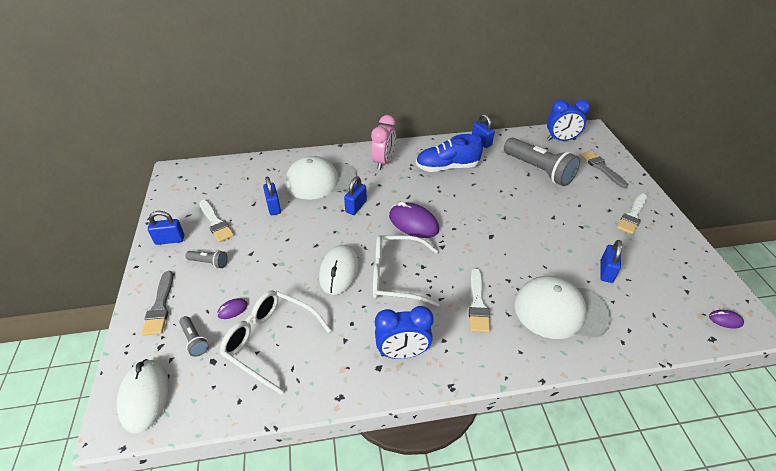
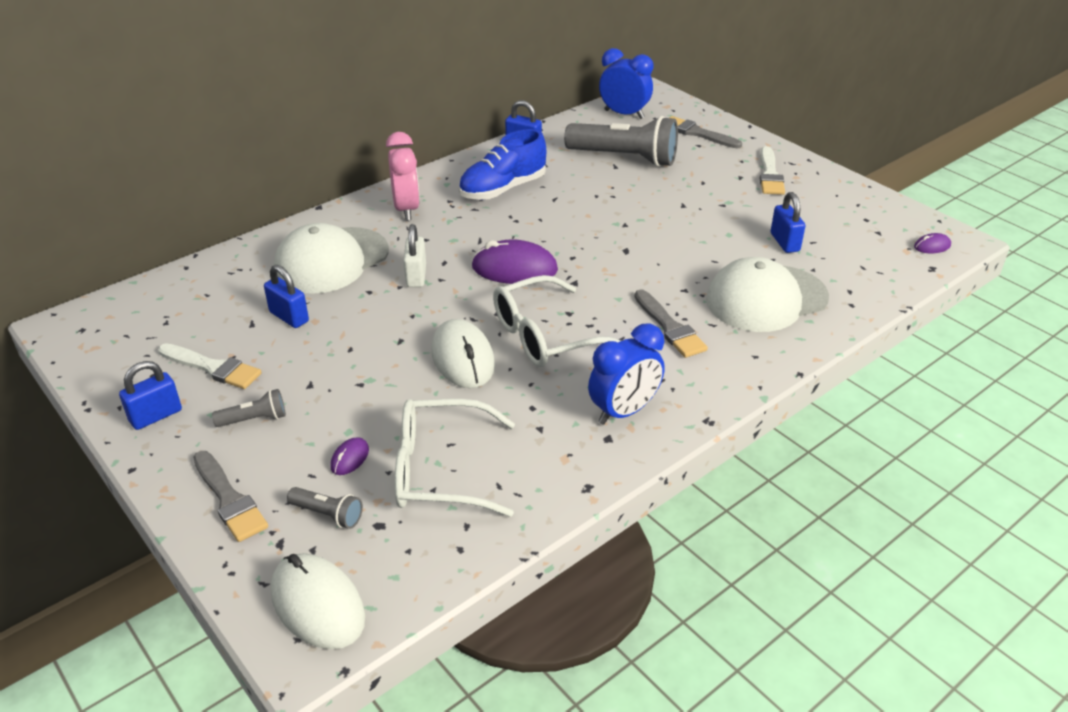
camera: 30 degrees left, 5 degrees down
blue padlock [344,177,367,215] -> white padlock [403,224,426,287]
white brush [469,269,490,333] -> grey brush [634,289,708,358]
blue clock [547,99,590,141] -> blue clock turned 120 degrees counterclockwise [599,48,654,119]

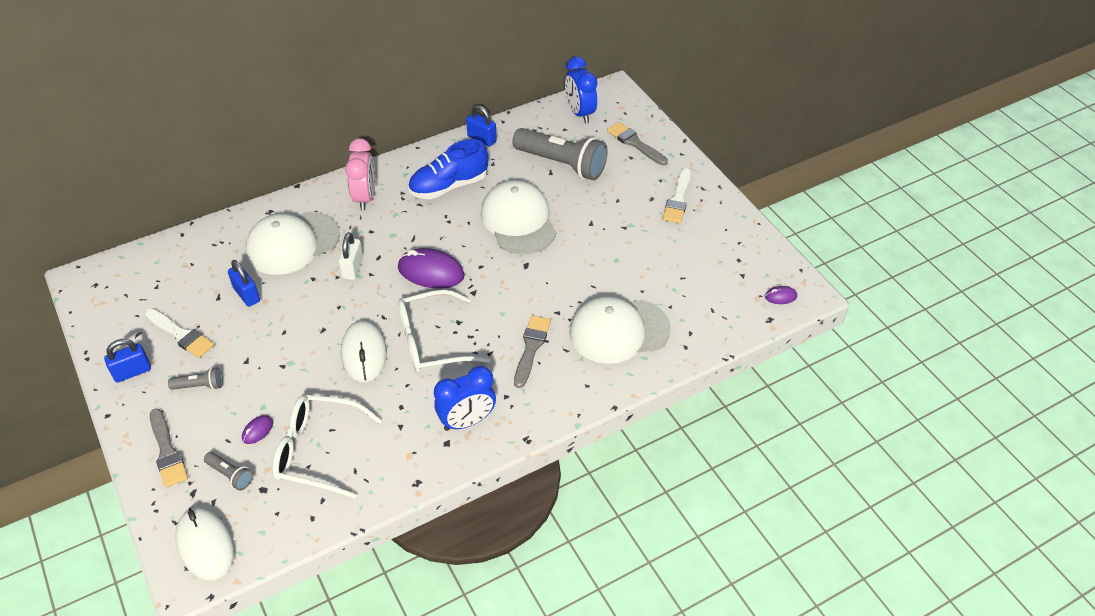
camera: 10 degrees right, 10 degrees up
blue clock [599,48,654,119] -> blue clock turned 150 degrees counterclockwise [565,57,597,123]
grey brush [634,289,708,358] -> grey brush turned 150 degrees counterclockwise [514,315,551,388]
blue padlock [771,192,805,253] -> none
none -> white cap [481,180,556,255]

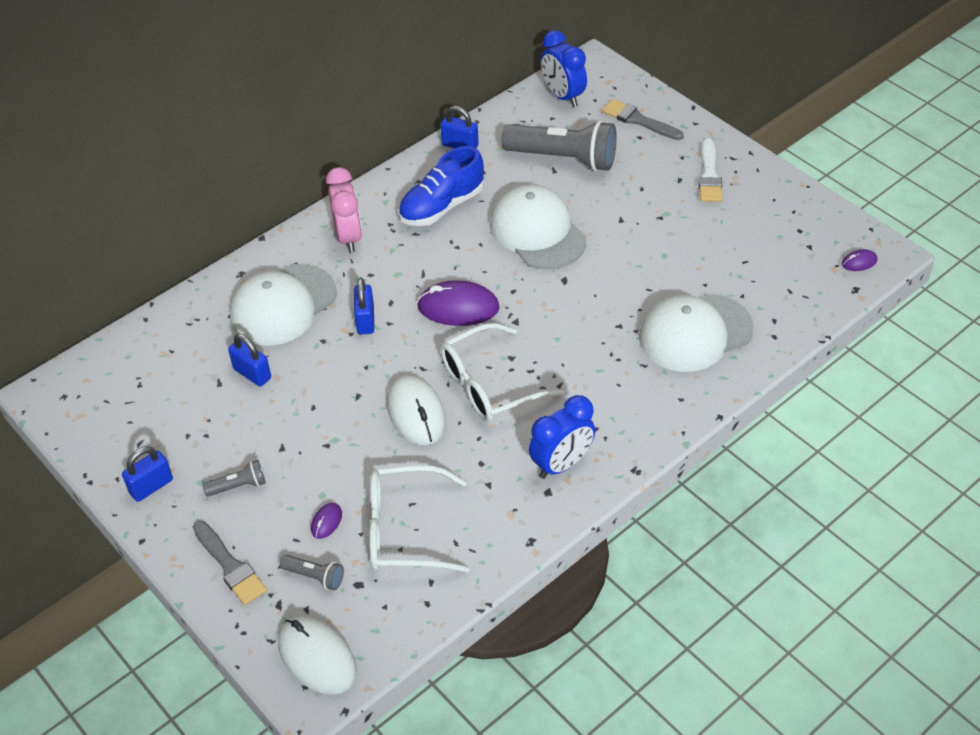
camera: 10 degrees left, 0 degrees up
white brush [145,308,214,358] -> none
white padlock [338,232,363,280] -> blue padlock [354,278,374,334]
grey brush [514,315,551,388] -> none

